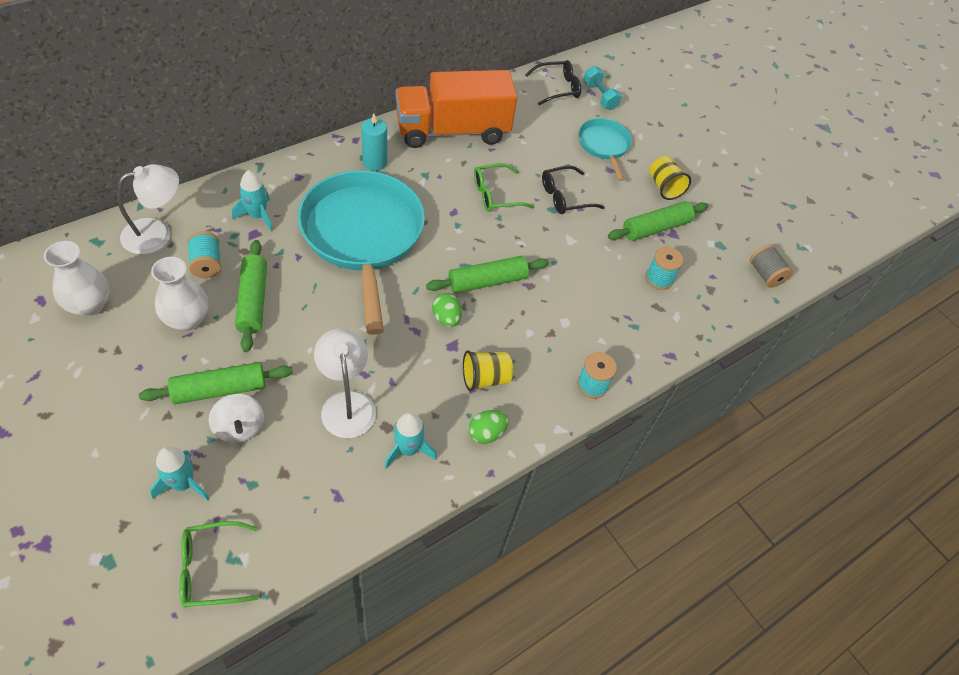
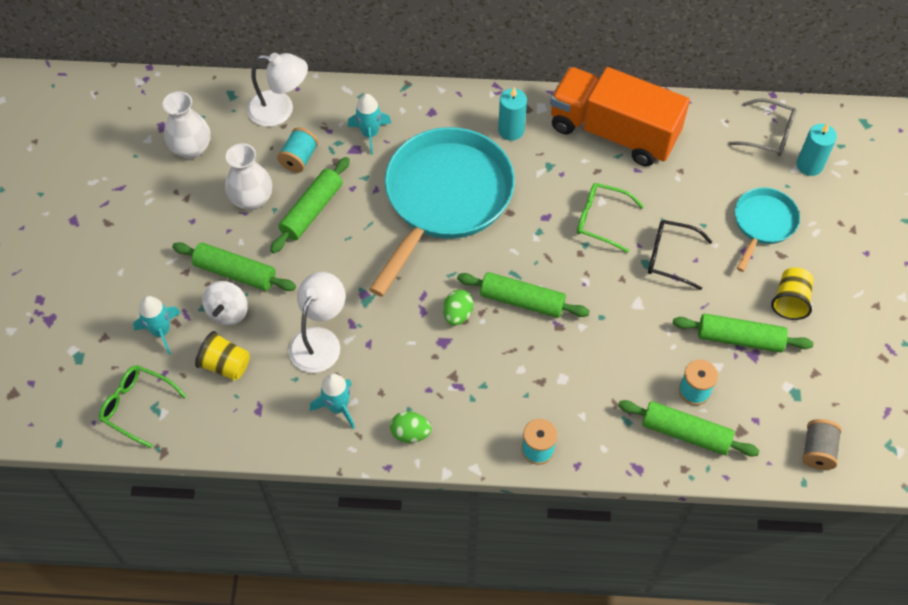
camera: 45 degrees right, 5 degrees up
yellow cup [463,350,513,391] -> yellow cup moved to [195,331,250,381]
black glasses [525,60,581,105] -> grey glasses [729,99,796,156]
turquoise dumbbell [583,66,622,110] -> turquoise candle [797,123,837,176]
none -> green rolling pin [618,400,760,456]

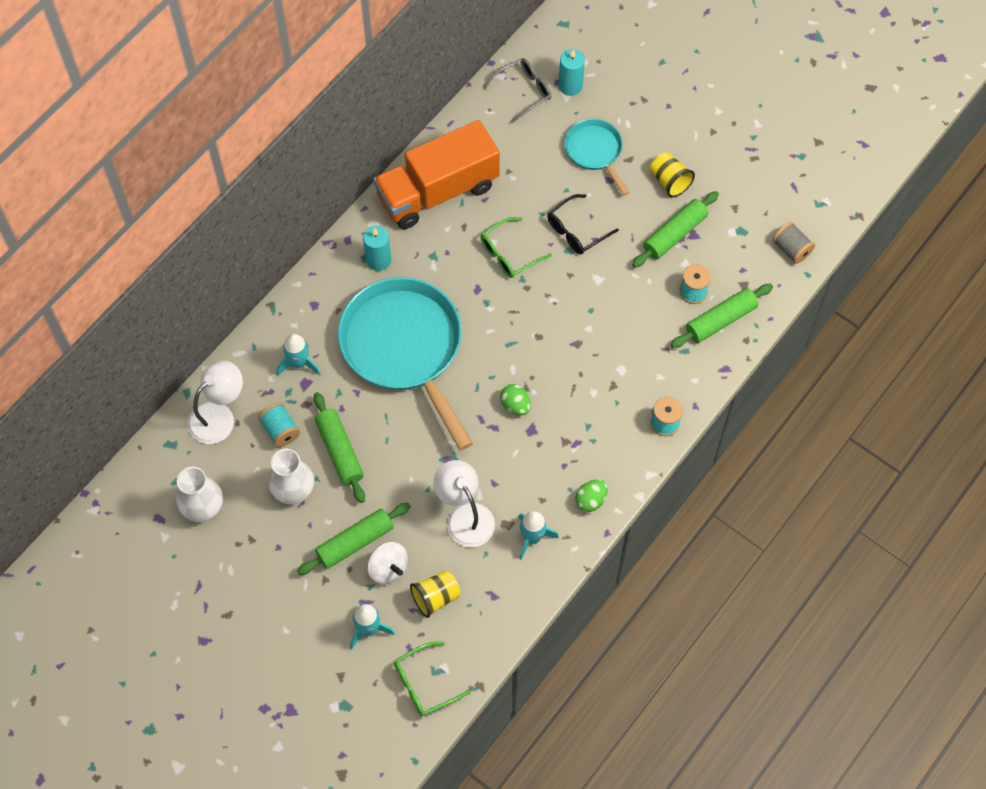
camera: 55 degrees left, 5 degrees up
green rolling pin [457,272,590,318] -> none

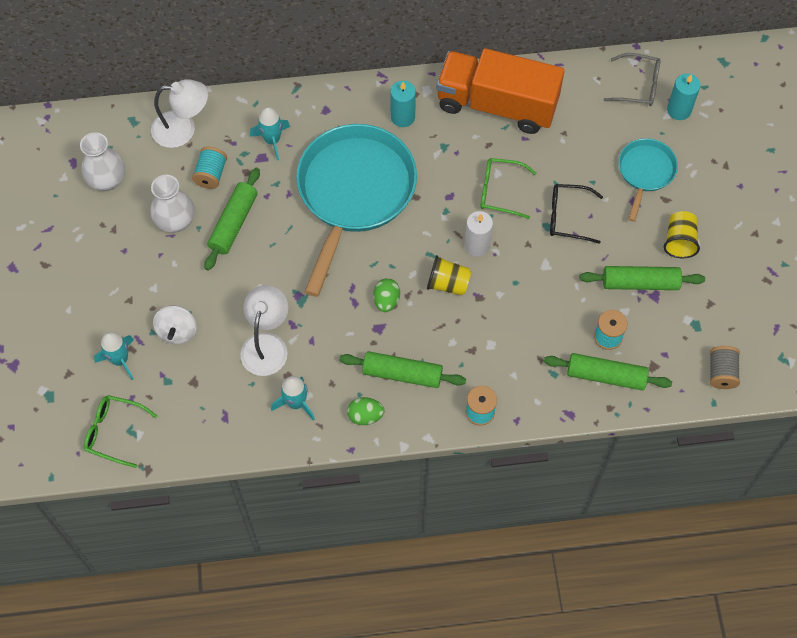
camera: 45 degrees right, 0 degrees up
green rolling pin [297,503,411,575] -> green rolling pin moved to [339,351,466,388]
yellow cup [410,571,460,618] -> yellow cup moved to [427,255,471,295]
none -> white candle [465,211,493,257]

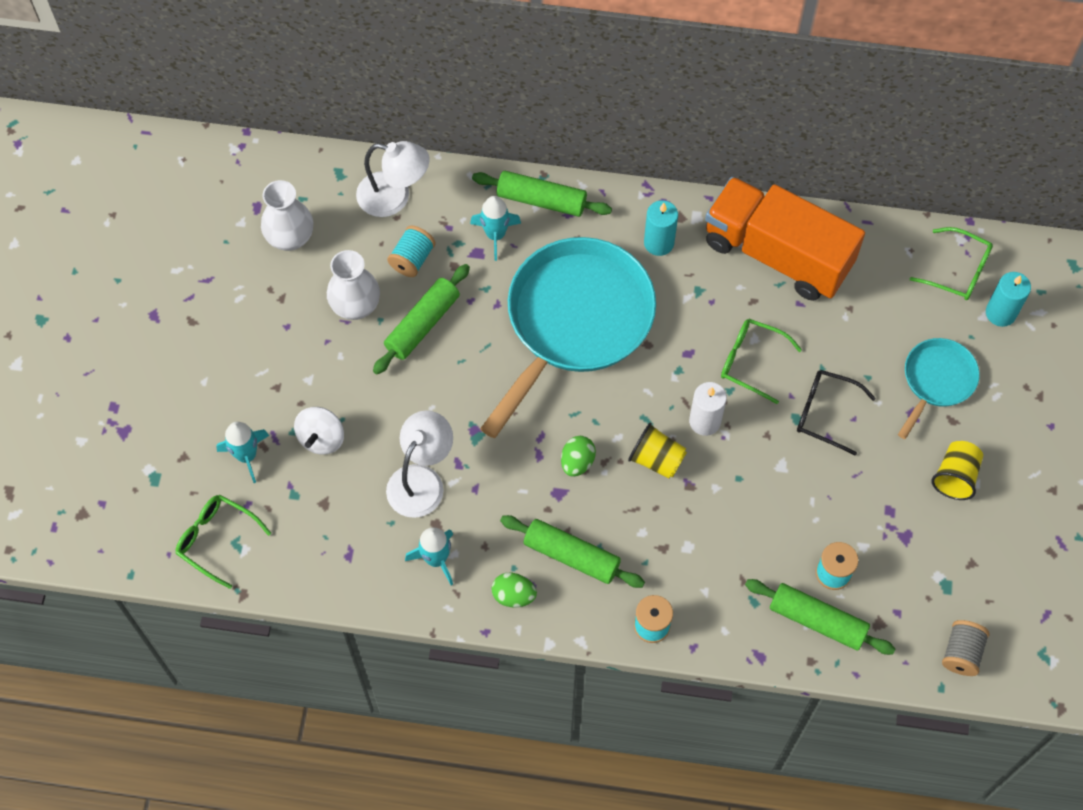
camera: 15 degrees right, 0 degrees up
green rolling pin [580,266,705,290] -> green rolling pin moved to [472,171,612,217]
grey glasses [603,53,660,106] -> green glasses [910,227,993,300]

